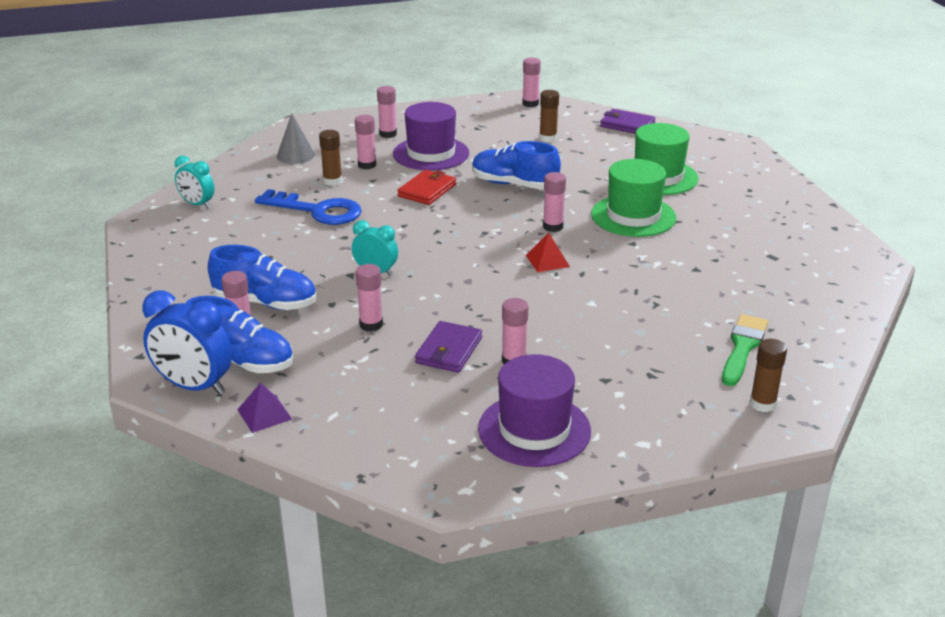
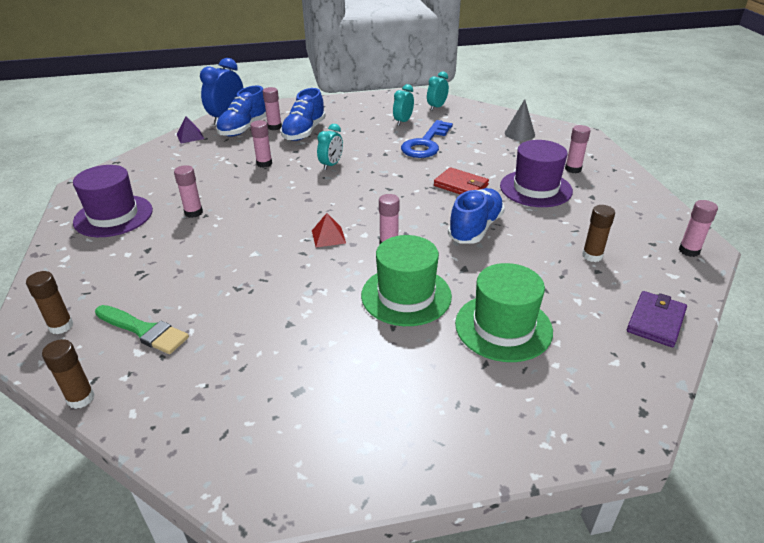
camera: 95 degrees right, 5 degrees up
brown glue stick [319,130,342,186] -> brown glue stick moved to [42,339,95,409]
pink glue stick [355,115,376,169] -> none
purple wallet [415,321,482,373] -> none
none -> turquoise clock [393,84,414,126]

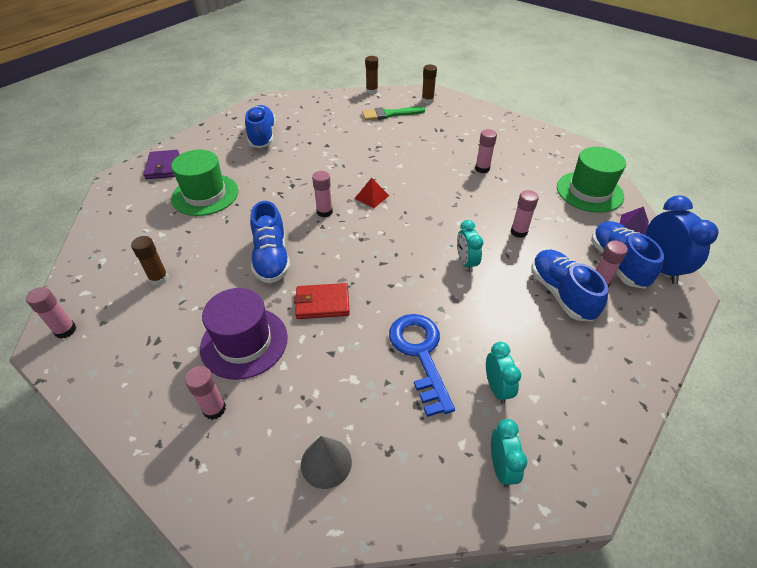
camera: 140 degrees right, 10 degrees up
purple hat [73,165,153,237] -> none
green hat [361,235,452,326] -> green hat moved to [557,147,626,213]
purple wallet [627,291,687,347] -> purple wallet moved to [143,150,180,179]
none -> blue shoe [245,105,276,148]

